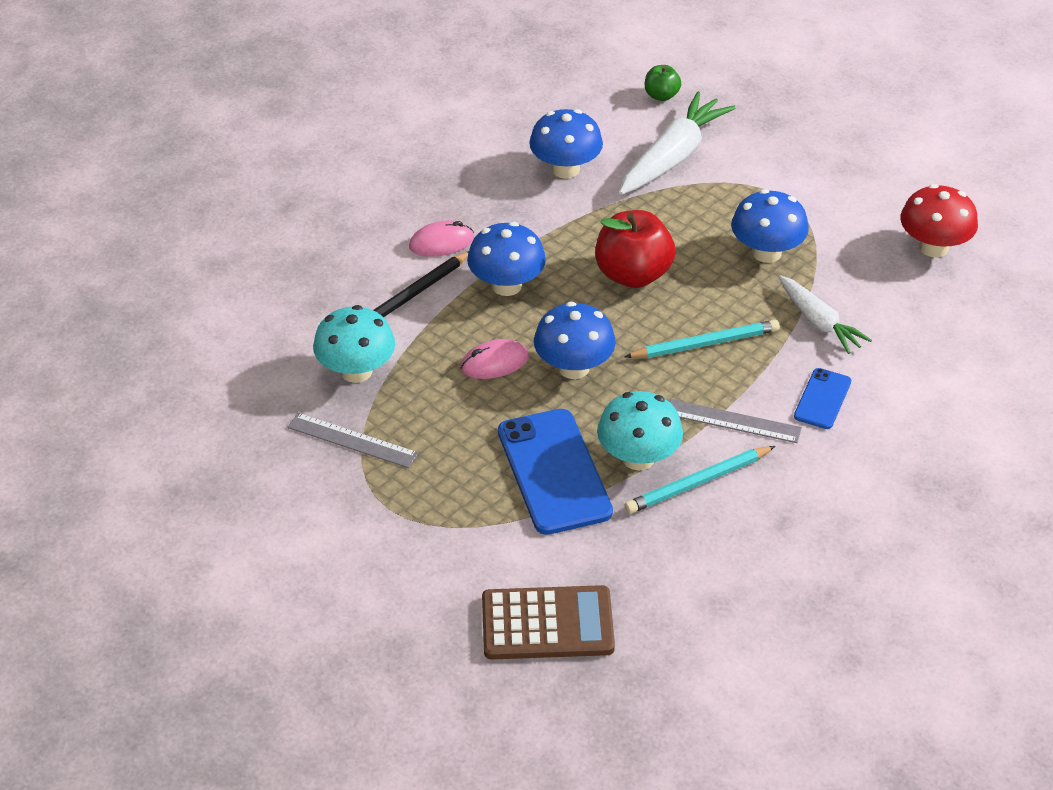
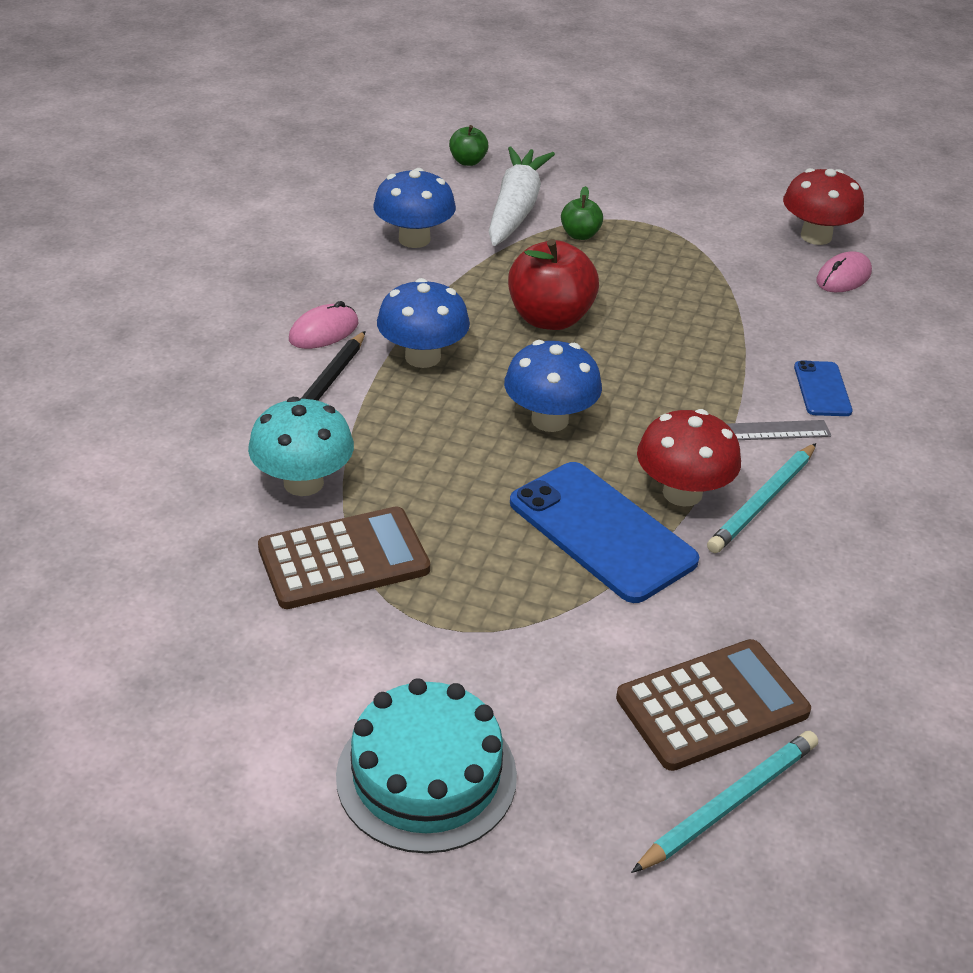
camera: 25 degrees left, 5 degrees down
grey ruler [288,413,418,468] -> brown calculator [258,506,430,609]
pink mouse [460,339,529,379] -> pink mouse moved to [816,251,872,292]
turquoise mushroom [597,391,683,471] -> red mushroom [637,409,741,506]
turquoise pencil [624,320,780,358] -> turquoise pencil moved to [631,731,818,873]
blue mushroom [731,189,809,263] -> none
white carrot [778,275,872,354] -> none
none -> turquoise cake [336,678,517,853]
none -> green apple [561,186,603,240]

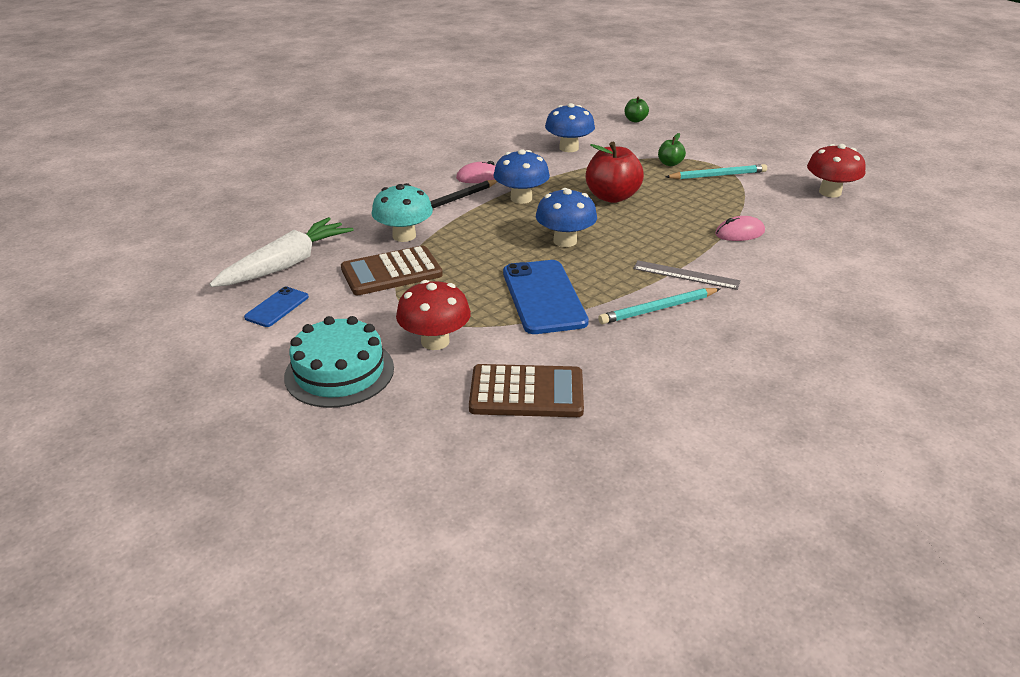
camera: 30 degrees right, 5 degrees down
brown calculator [258,506,430,609] -> brown calculator turned 150 degrees clockwise [341,245,443,295]
white carrot [488,147,555,246] -> white carrot moved to [209,217,354,287]
turquoise pencil [631,731,818,873] -> turquoise pencil moved to [665,164,767,180]
red mushroom [637,409,741,506] -> red mushroom moved to [396,280,471,350]
blue phone [794,360,853,416] -> blue phone moved to [244,286,309,327]
pink mouse [816,251,872,292] -> pink mouse moved to [715,216,765,241]

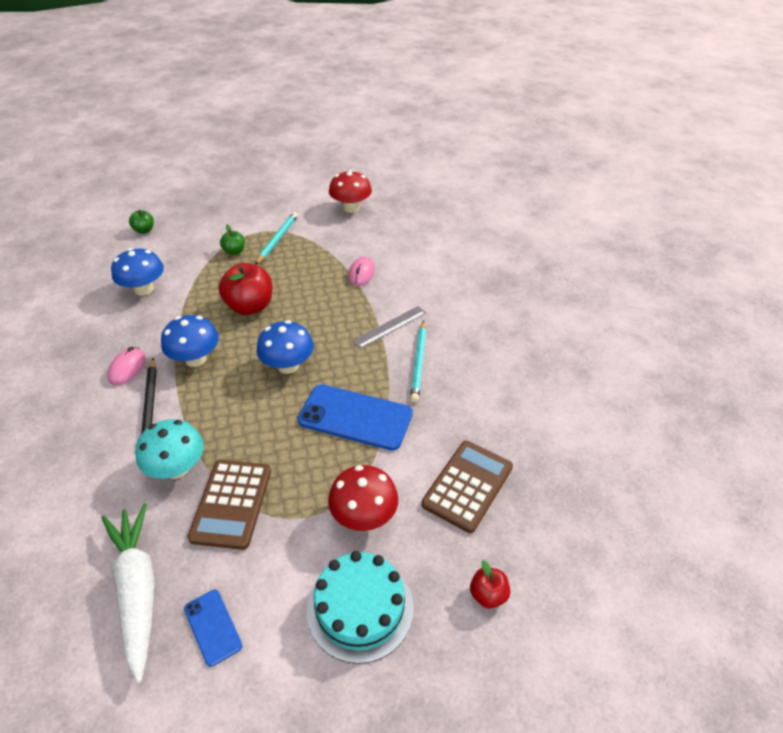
camera: 60 degrees left, 10 degrees up
none -> red apple [470,560,510,609]

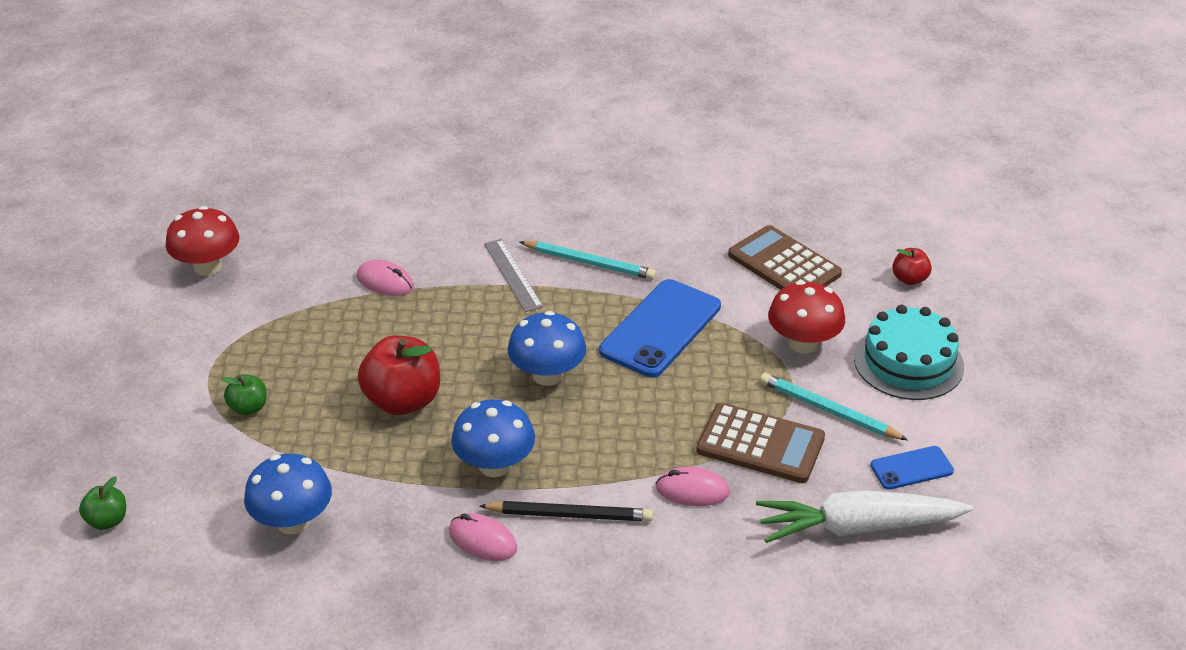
camera: 75 degrees left, 5 degrees down
turquoise mushroom [135,419,204,479] -> pink mouse [656,466,730,506]
turquoise pencil [255,212,298,265] -> turquoise pencil moved to [760,373,908,440]

